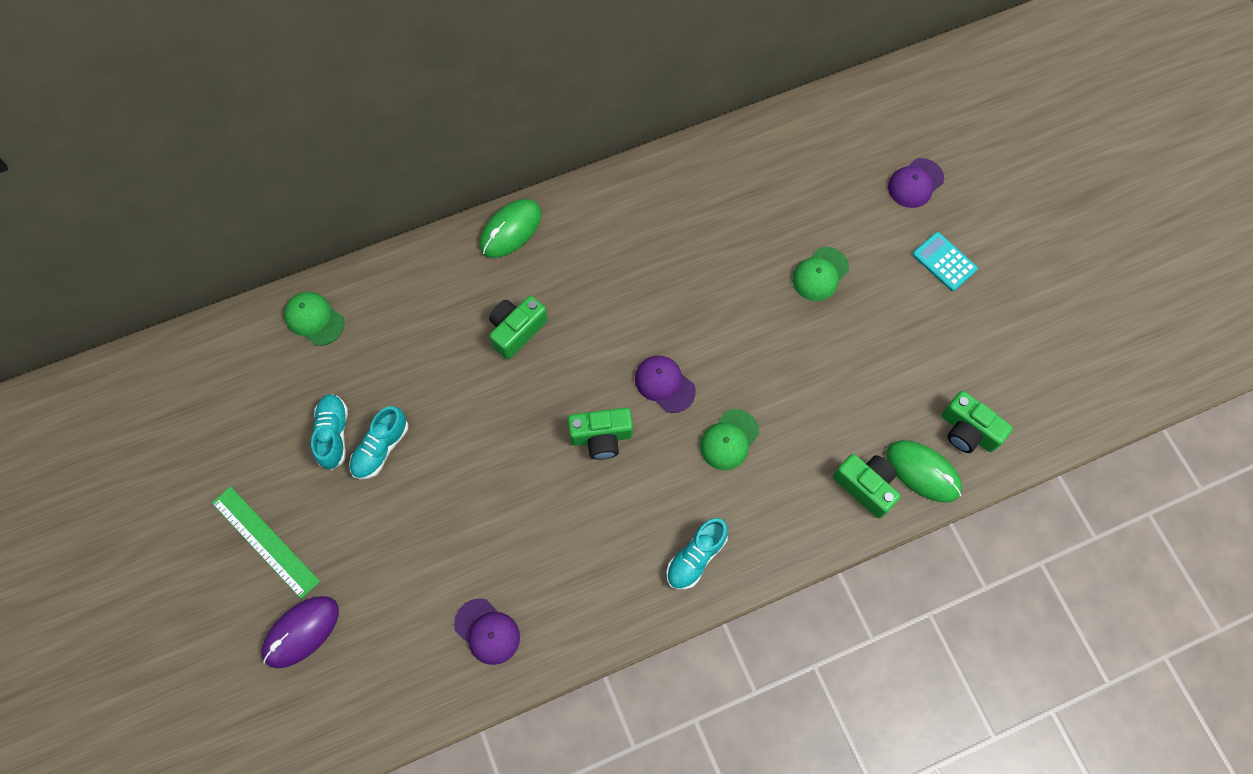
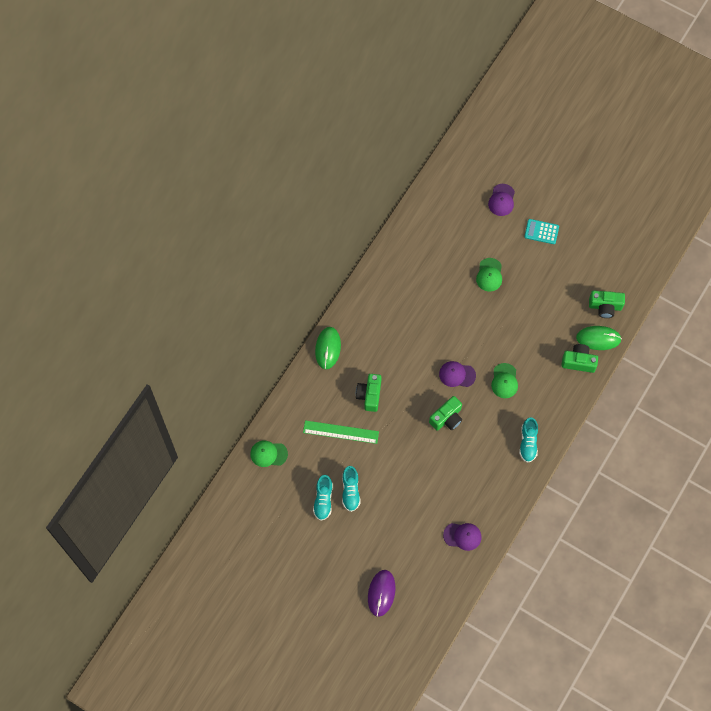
camera: 35 degrees left, 0 degrees up
green ruler [212,486,320,599] -> green ruler moved to [303,420,379,444]
turquoise shoe [311,394,348,470] -> turquoise shoe turned 135 degrees counterclockwise [313,475,333,521]

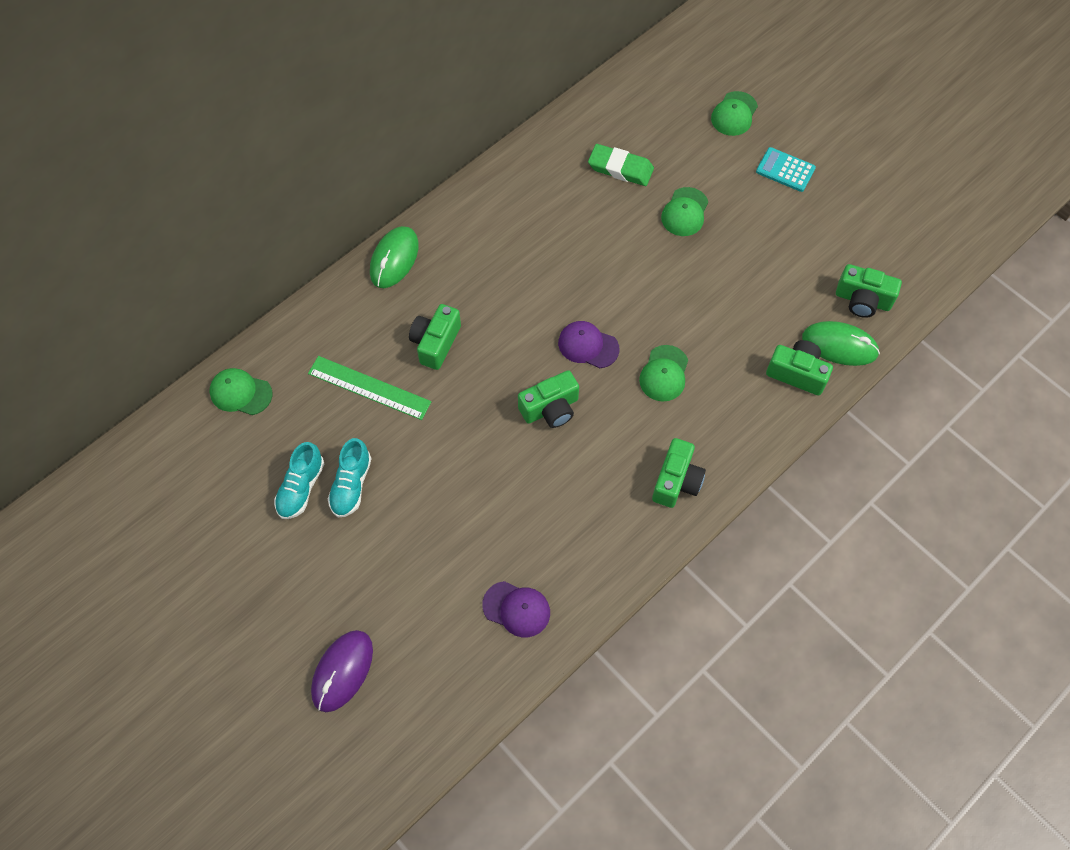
camera: 15 degrees right, 5 degrees down
purple cap [488,184,515,216] -> green cap [711,91,758,136]
turquoise shoe [519,417,538,463] -> green camera [652,438,706,508]
none -> green eraser [588,144,654,186]

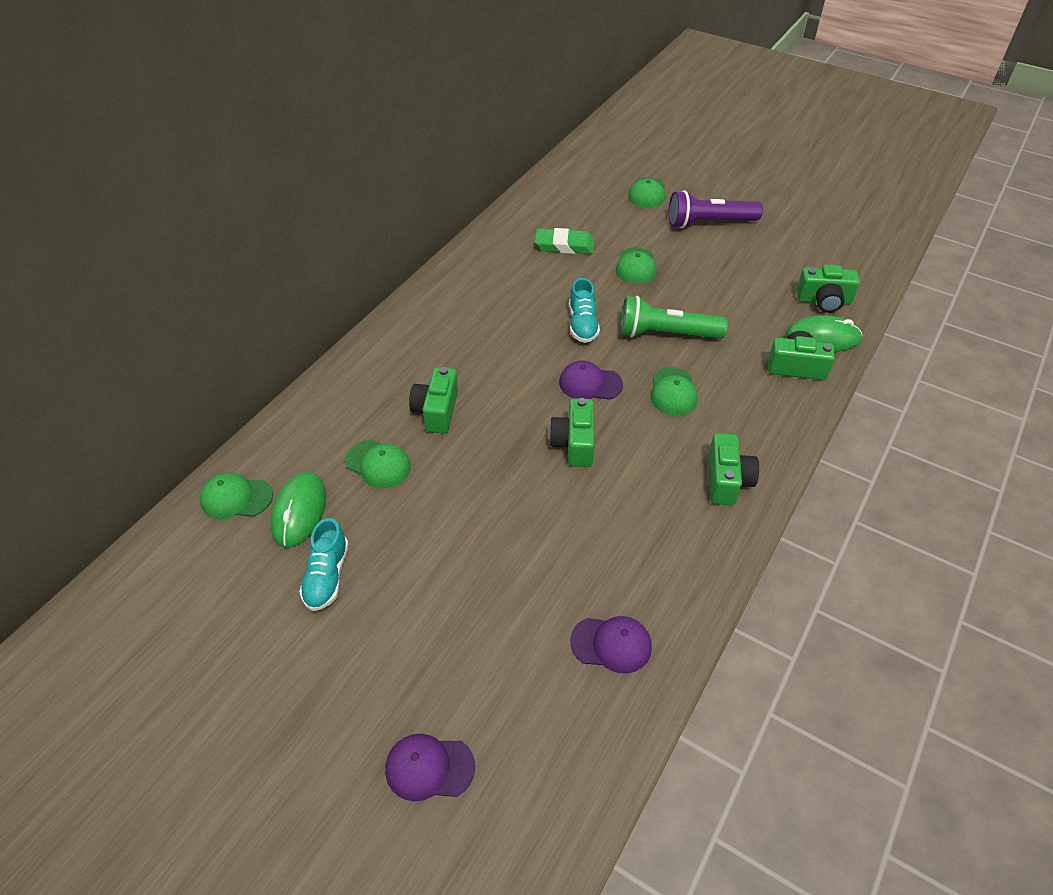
camera: 15 degrees left, 15 degrees down
green ruler [308,356,431,420] -> green cap [345,440,411,488]
purple mouse [311,630,373,712] -> purple cap [385,734,475,801]
turquoise shoe [328,438,372,517] -> turquoise shoe moved to [569,278,600,343]
green mouse [370,226,419,288] -> green mouse moved to [270,472,326,548]
green camera [518,370,579,428] -> green camera turned 135 degrees clockwise [549,398,595,467]
turquoise calculator [756,147,816,192] -> purple flashlight [669,190,763,228]
none -> green flashlight [620,296,728,339]

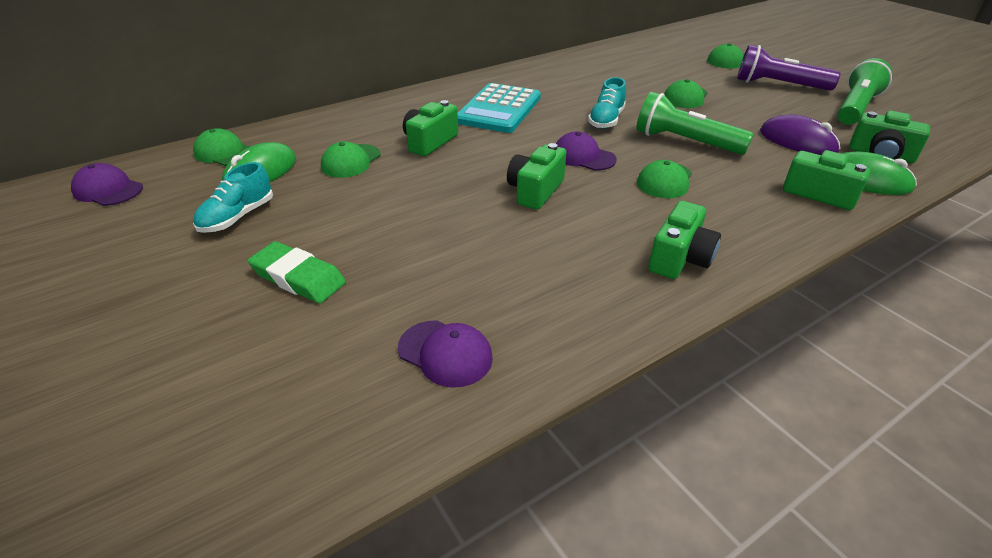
camera: 25 degrees right, 10 degrees down
green cap [345,440,411,488] -> green cap turned 60 degrees clockwise [321,141,380,178]
purple cap [385,734,475,801] -> purple cap moved to [71,163,143,206]
green eraser [535,228,595,254] -> green eraser moved to [248,241,346,303]
none -> turquoise calculator [458,83,541,133]
none -> purple mouse [760,114,840,155]
none -> green flashlight [837,58,892,125]

